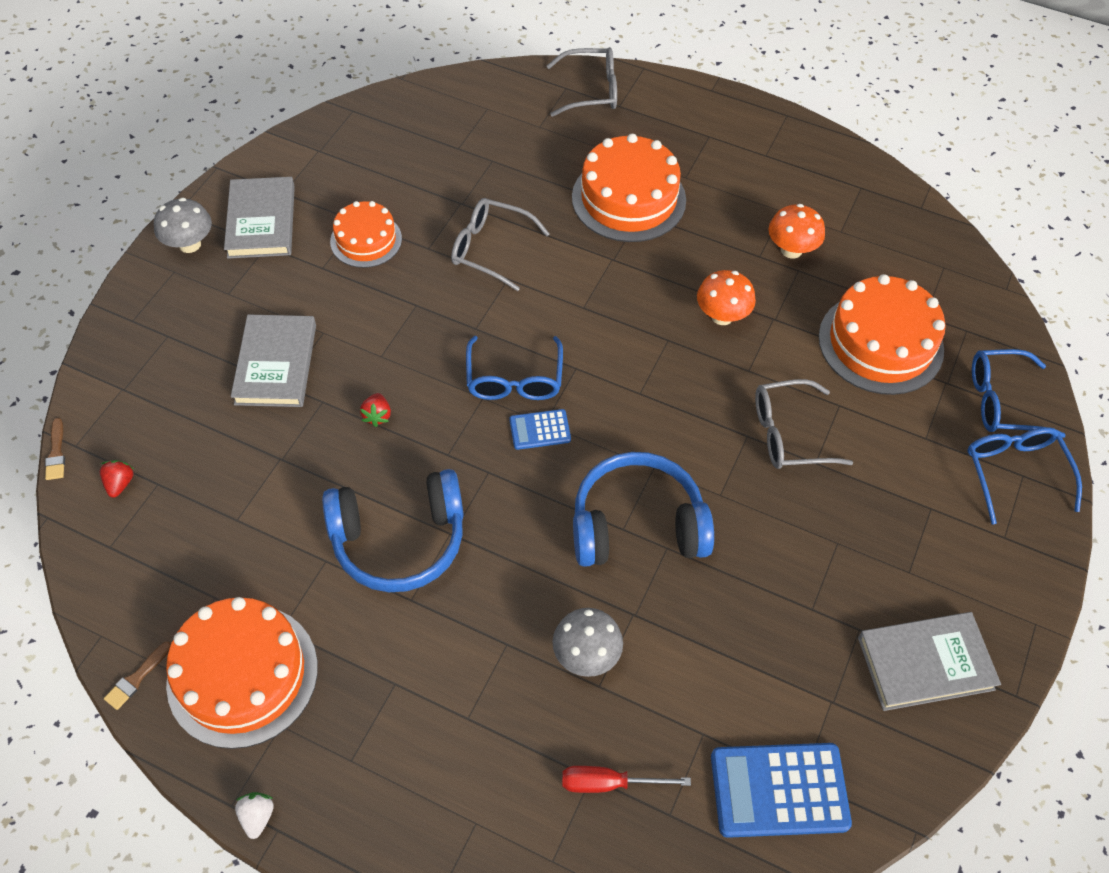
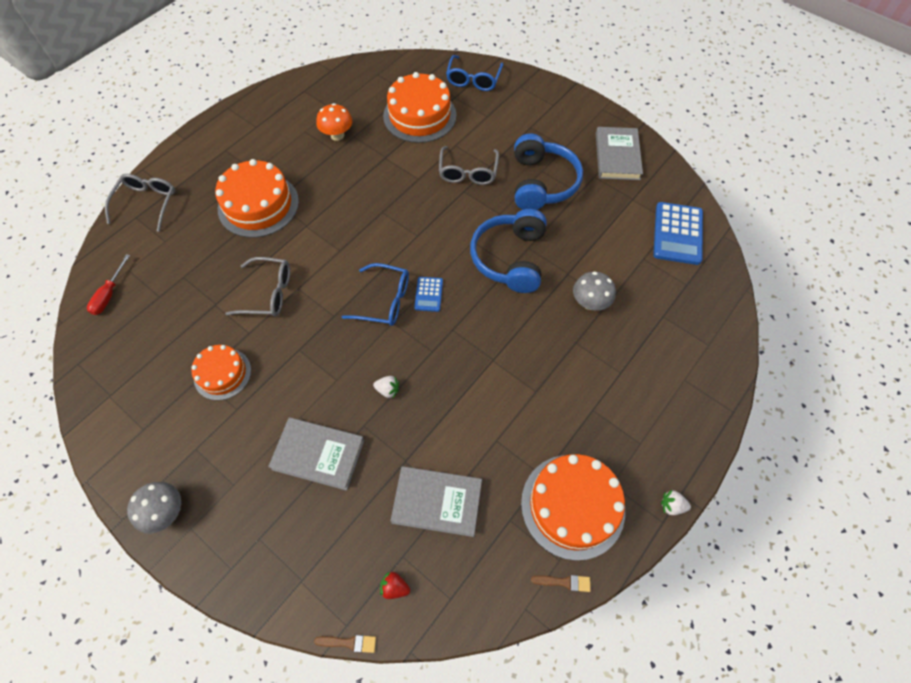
camera: 75 degrees left, 5 degrees up
brown brush [104,642,171,710] -> brown brush turned 45 degrees counterclockwise [531,575,591,592]
grey book [224,177,295,259] -> grey book moved to [390,466,482,537]
blue headphones [322,469,464,592] -> blue headphones moved to [514,134,583,210]
red strawberry [360,393,391,427] -> white strawberry [373,376,399,398]
grey glasses [451,198,550,291] -> grey glasses turned 120 degrees counterclockwise [225,257,290,316]
red screwdriver [562,766,691,793] -> red screwdriver moved to [87,254,130,315]
orange mushroom [697,270,756,325] -> none
blue glasses [967,427,1082,524] -> none

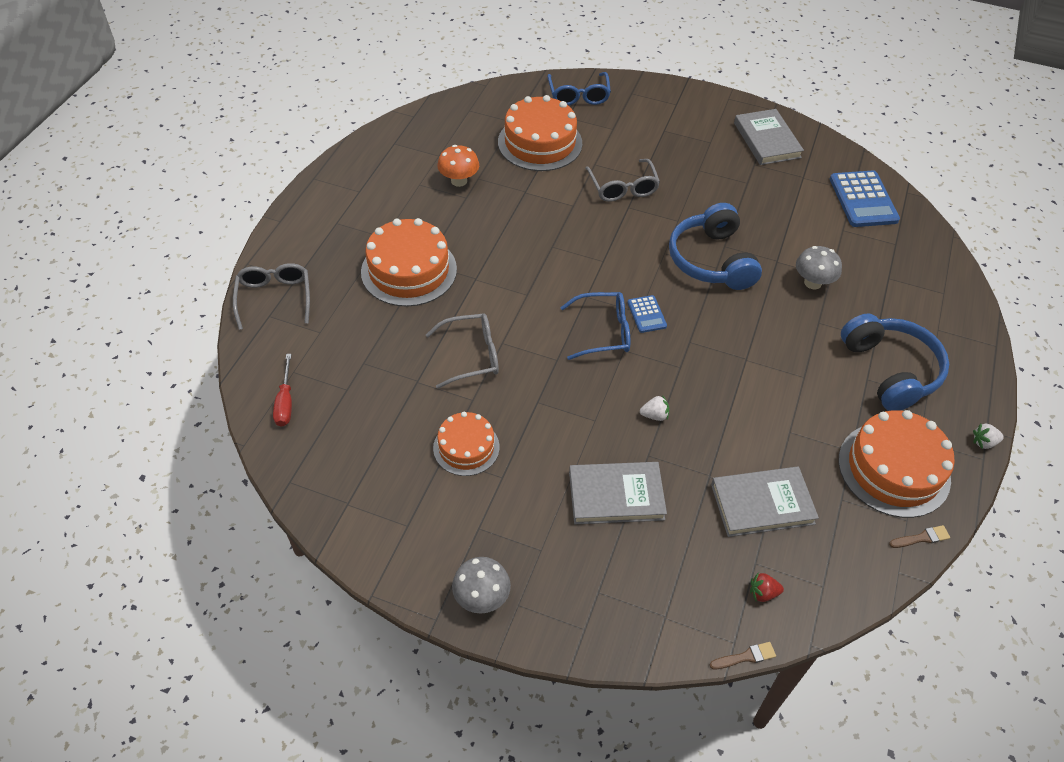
camera: 20 degrees left, 10 degrees down
blue headphones [514,134,583,210] -> blue headphones moved to [841,314,949,411]

